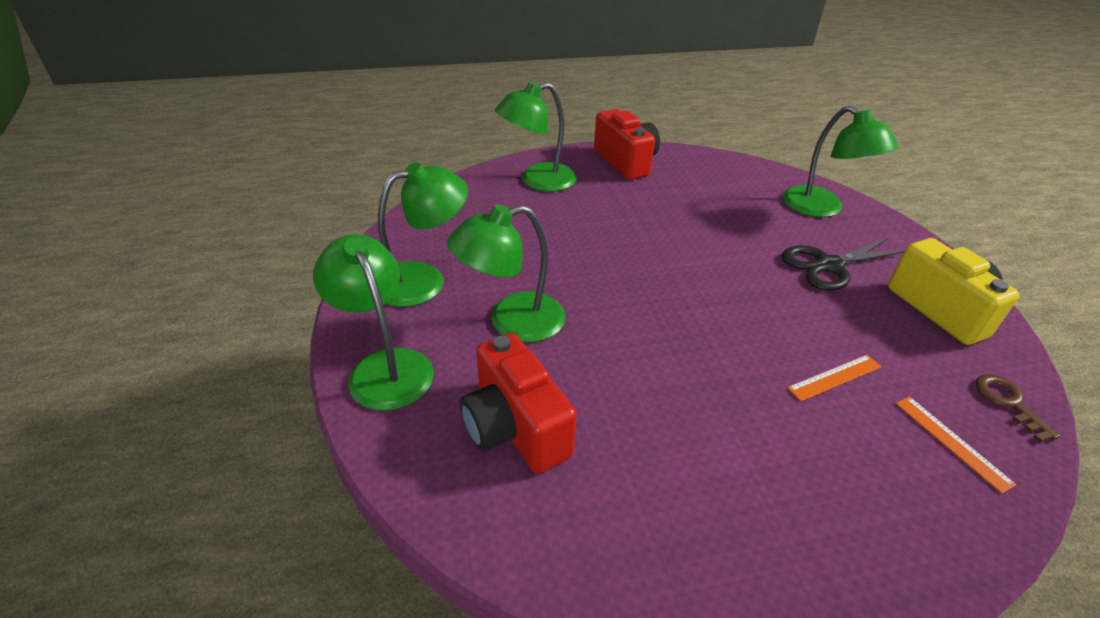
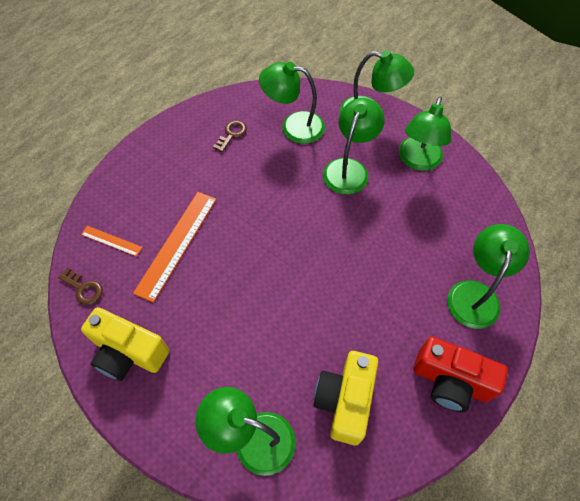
camera: 140 degrees right, 20 degrees up
red camera [460,333,577,474] -> green lamp [259,62,325,144]
black scissors [781,238,905,291] -> none
orange ruler [787,355,881,401] -> orange ruler [133,192,216,303], size x1.97
none -> brown key [213,120,247,152]
none -> yellow camera [314,351,378,445]

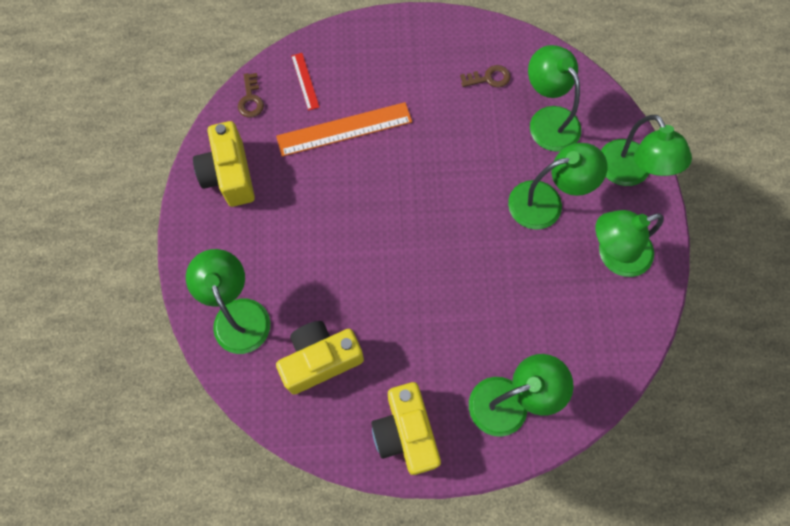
camera: 50 degrees right, 10 degrees up
orange ruler [81,226,143,257] -> red ruler [291,53,320,111]
red camera [413,336,508,412] -> yellow camera [371,382,441,475]

